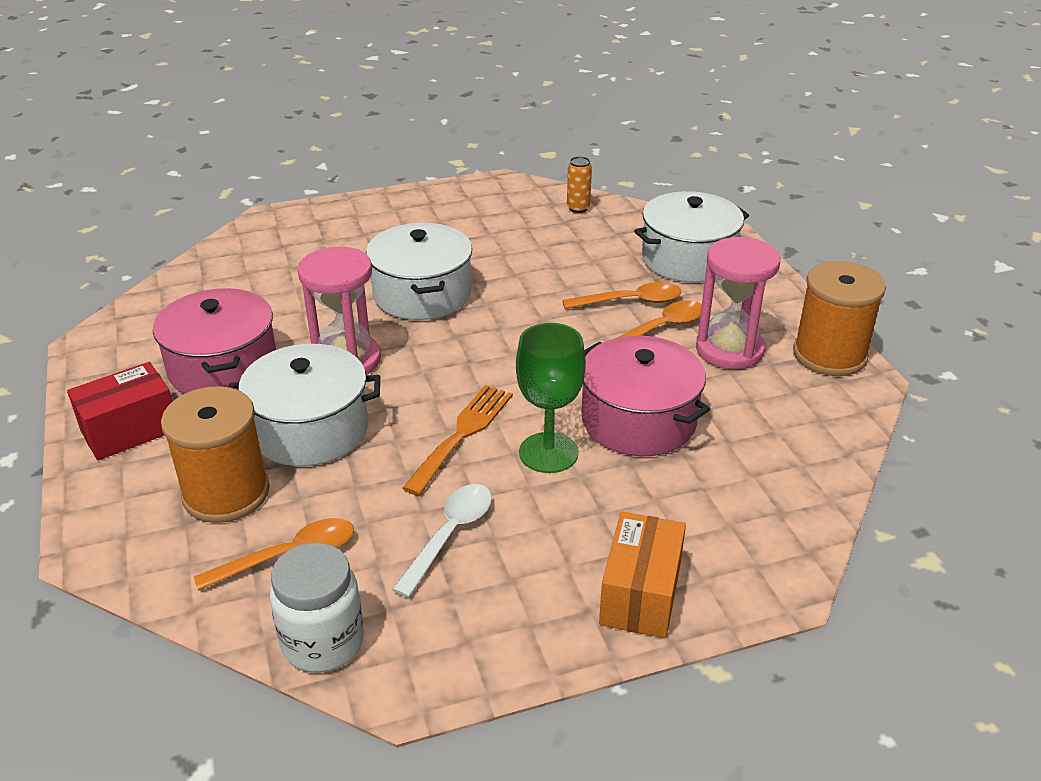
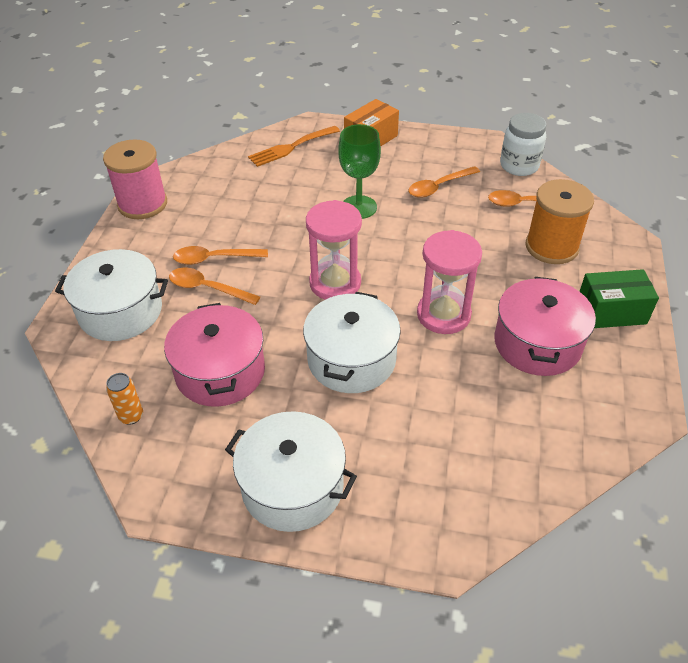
camera: 150 degrees left, 10 degrees up
red box [67,362,172,460] -> green box [579,269,659,328]
white pot [229,344,380,466] -> white pot moved to [225,411,357,532]
white spoon [392,484,492,598] -> orange spoon [408,166,480,198]
orange fork [402,385,513,496] -> orange fork moved to [248,126,340,167]
pink pot [581,335,710,456] -> pink pot moved to [164,303,265,407]
pink hourglass [696,237,780,369] -> pink hourglass moved to [306,200,362,300]
orange spool [793,261,886,376] -> pink spool [103,139,167,219]

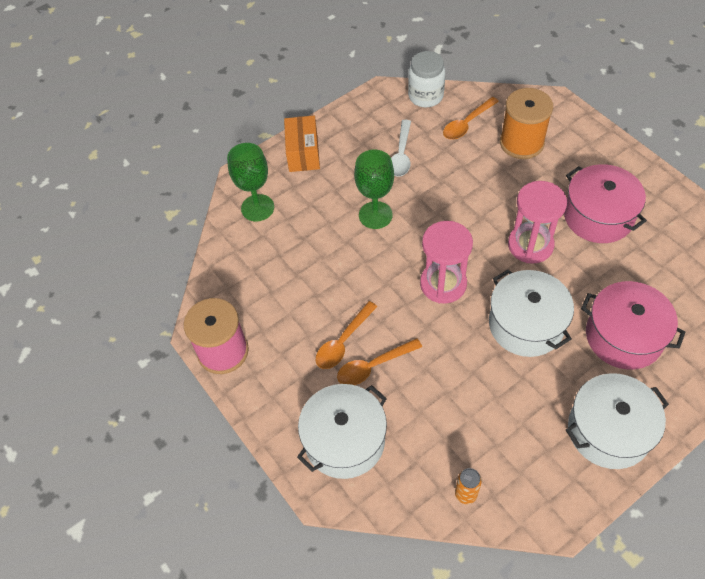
camera: 45 degrees left, 10 degrees up
pink pot [164,303,265,407] -> pink pot moved to [581,281,685,370]
orange fork [248,126,340,167] -> green goblet [227,143,274,221]
orange spoon [408,166,480,198] -> white spoon [391,120,411,177]
green box [579,269,659,328] -> none

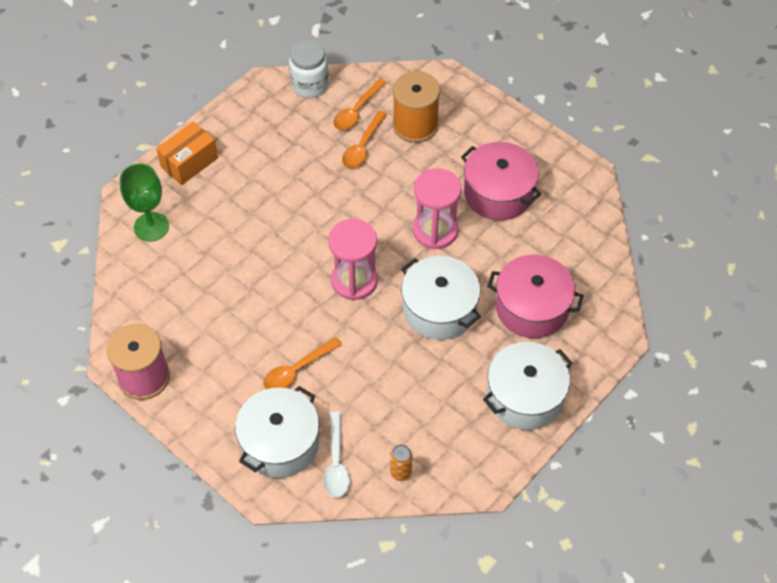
camera: 15 degrees left, 0 degrees up
orange box [284,116,320,172] -> orange box turned 60 degrees clockwise [156,121,218,185]
orange spoon [316,301,377,369] -> orange spoon moved to [342,111,387,169]
green goblet [354,150,394,229] -> none
white spoon [391,120,411,177] -> white spoon moved to [323,412,350,498]

